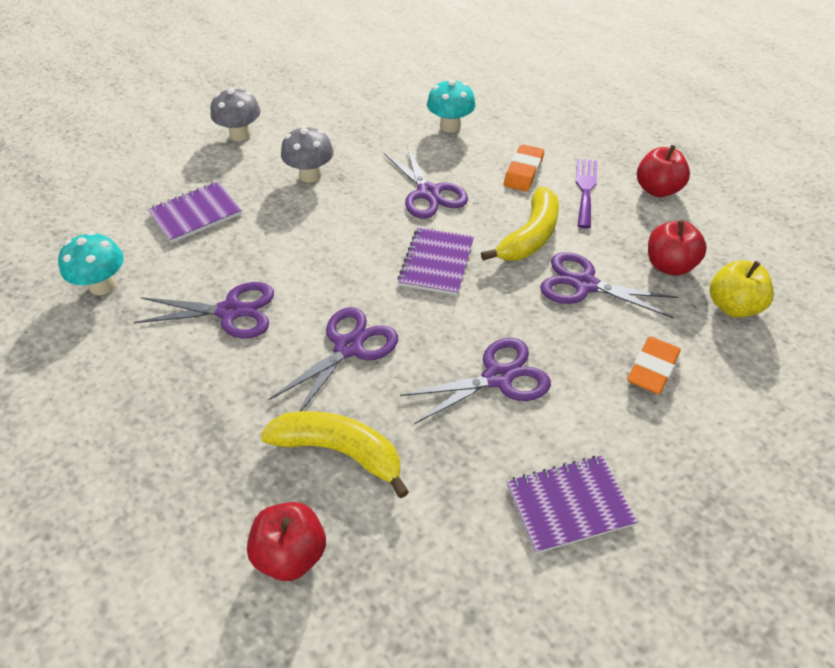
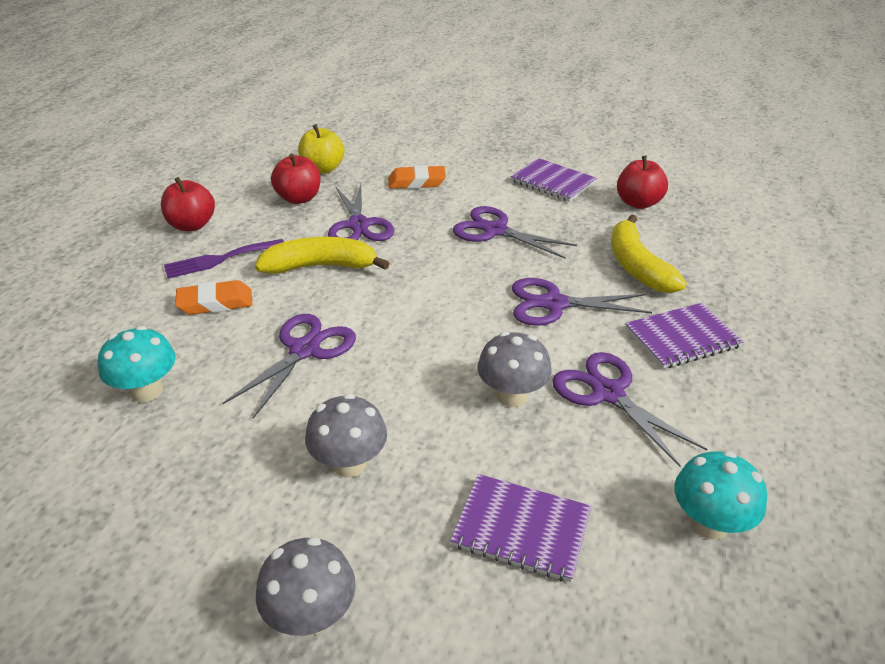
camera: 125 degrees left, 10 degrees down
red apple [247,502,326,581] -> red apple moved to [617,156,668,209]
purple notebook [397,227,474,295] -> purple notebook moved to [625,303,744,369]
none -> grey mushroom [477,331,552,407]

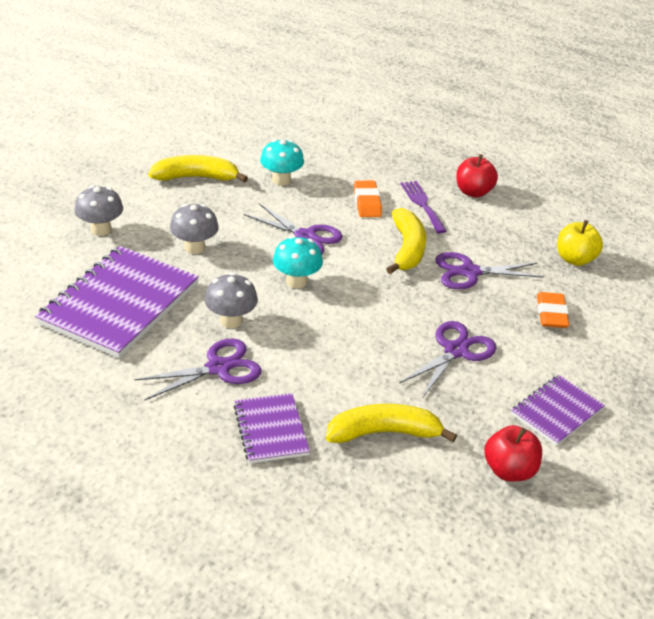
camera: 95 degrees right, 0 degrees up
red apple [271,154,320,204] -> none
purple notebook [450,474,591,582] -> purple notebook [35,246,199,358], size x1.86
purple scissors [512,278,652,326] -> none
turquoise mushroom [674,451,767,540] -> turquoise mushroom moved to [273,236,323,288]
none -> yellow banana [148,155,248,182]

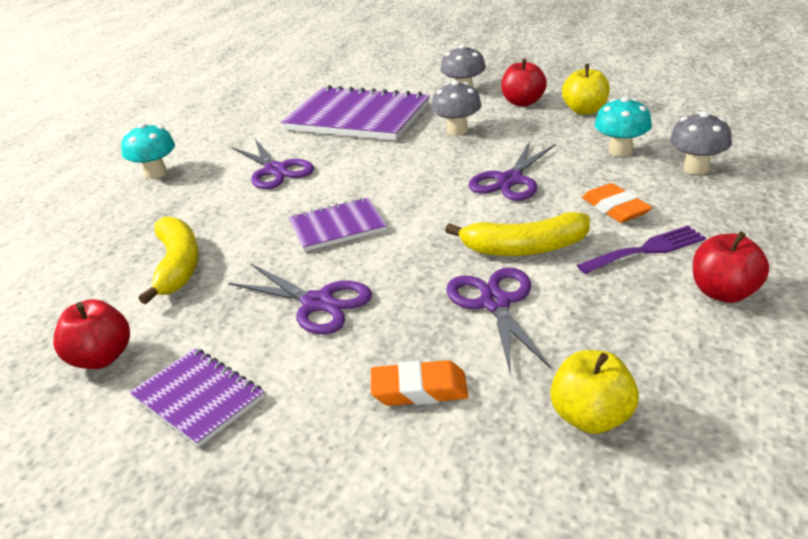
camera: 90 degrees right, 5 degrees down
yellow banana [148,155,248,182] -> yellow apple [562,64,610,115]
grey mushroom [205,273,258,328] -> grey mushroom moved to [670,111,732,175]
purple notebook [233,393,310,463] -> purple notebook moved to [289,197,387,252]
turquoise mushroom [273,236,323,288] -> turquoise mushroom moved to [121,123,175,179]
orange eraser [354,181,382,217] -> orange eraser turned 75 degrees clockwise [582,183,652,223]
none -> red apple [501,58,547,106]

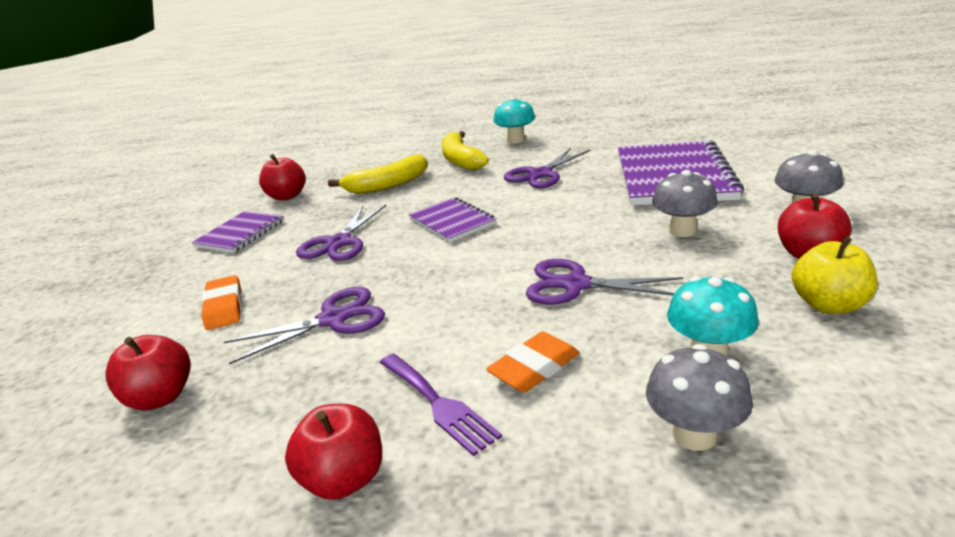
camera: 75 degrees right, 5 degrees down
yellow banana [445,212,590,256] -> yellow banana moved to [442,131,489,171]
yellow apple [550,350,639,434] -> red apple [105,335,191,410]

